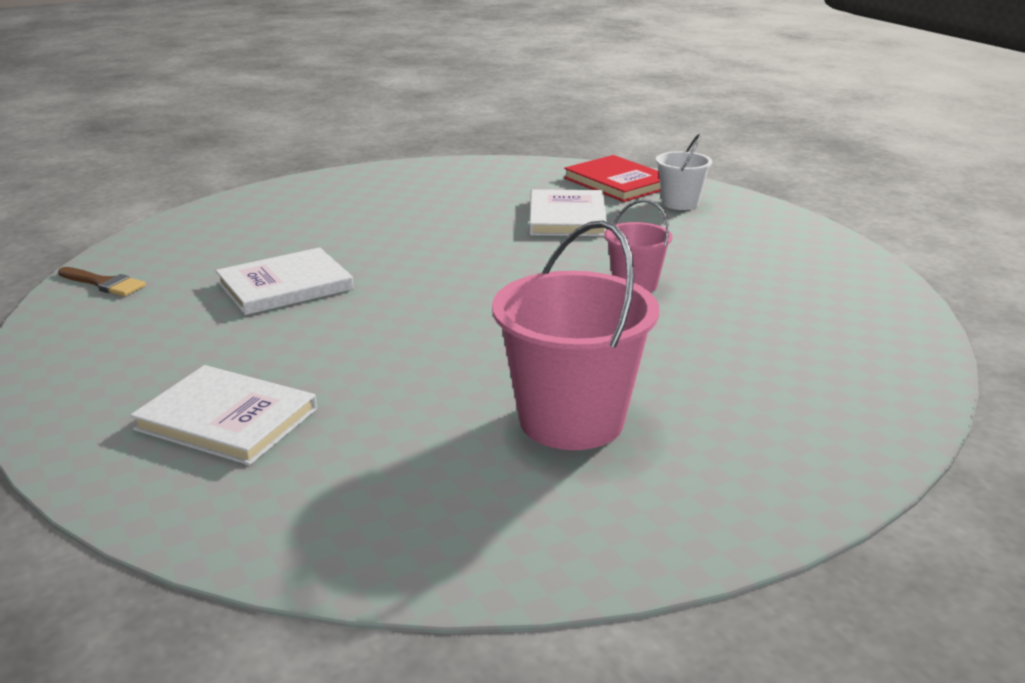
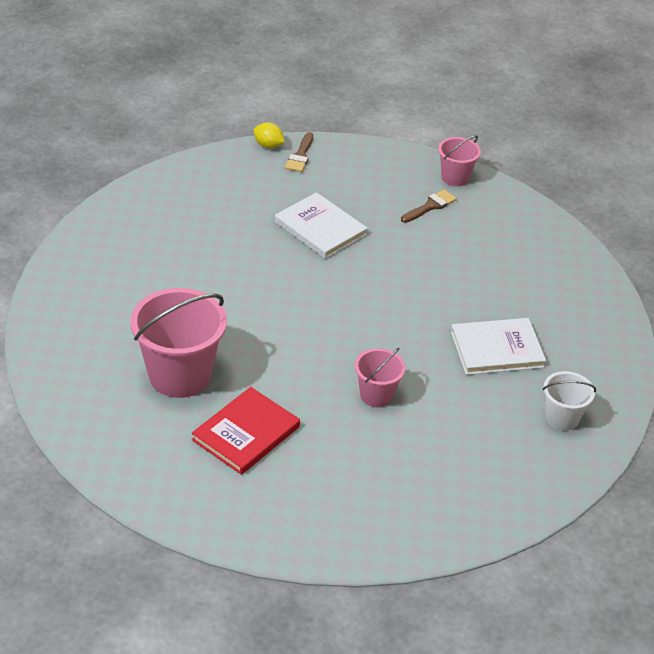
camera: 75 degrees right, 15 degrees up
white book [130,365,317,465] -> none
red book [564,155,661,202] -> red book moved to [192,387,300,475]
none -> yellow lemon [253,122,285,148]
none -> brown brush [401,189,457,223]
none -> pink bucket [438,136,481,186]

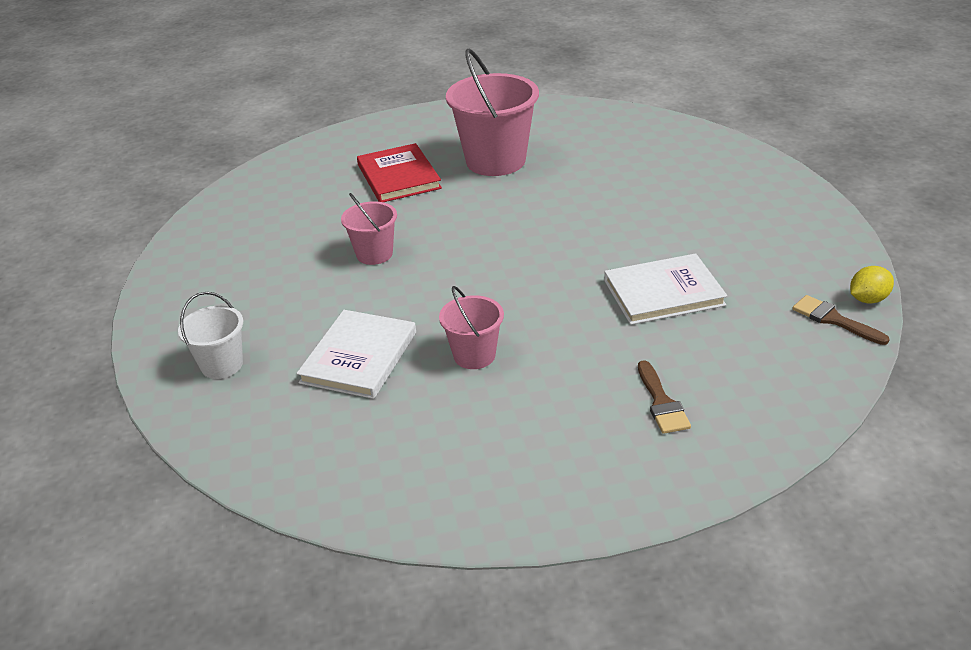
camera: 125 degrees right, 5 degrees down
pink bucket [438,136,481,186] -> pink bucket moved to [439,286,504,369]

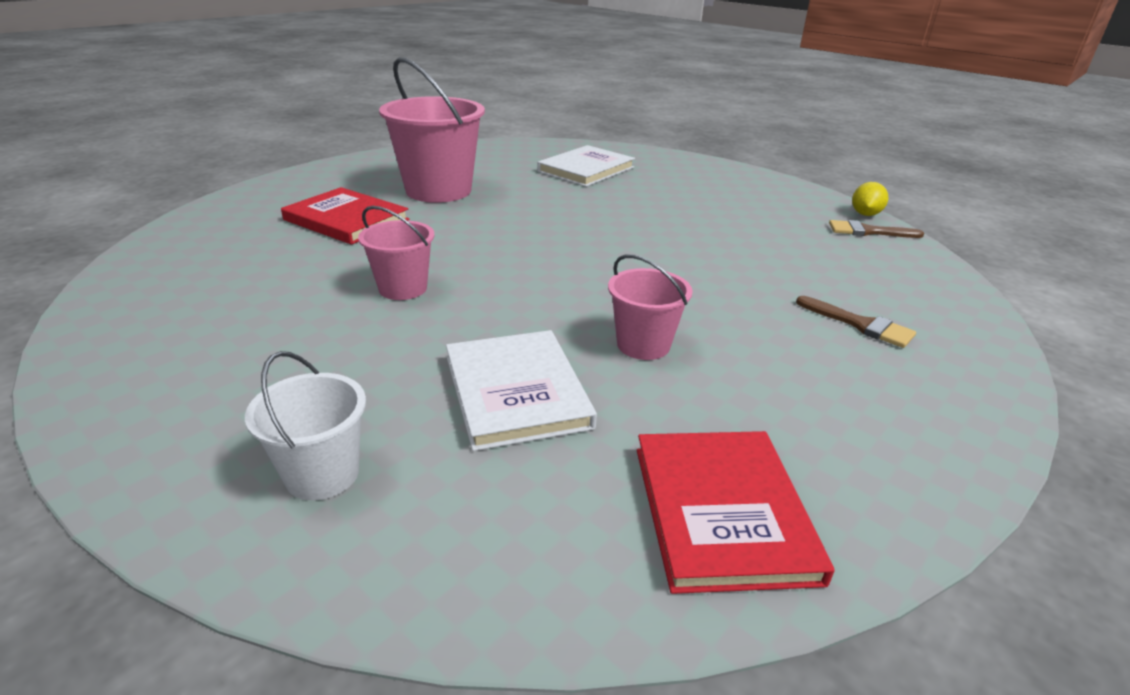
camera: 40 degrees left, 5 degrees down
white book [604,253,727,325] -> white book moved to [537,145,635,187]
none -> red book [637,431,835,594]

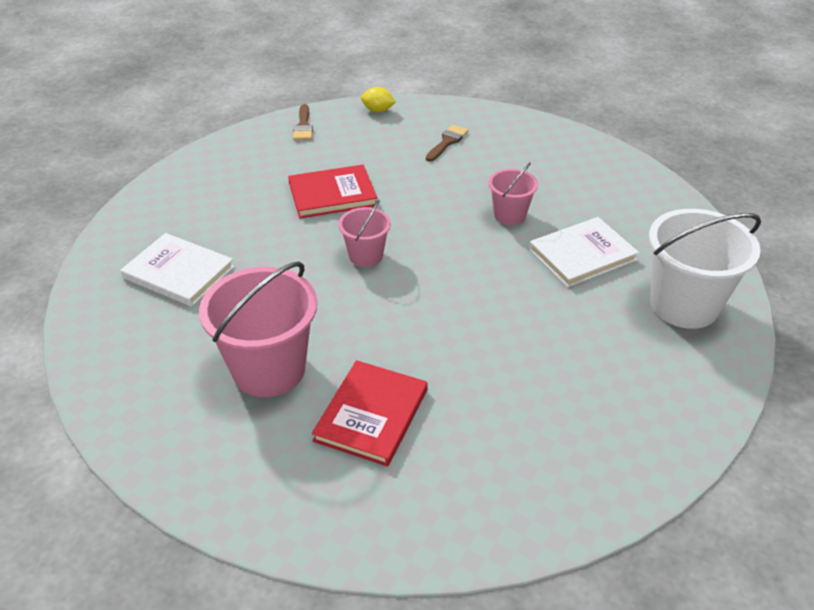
camera: 100 degrees left, 10 degrees up
white bucket [245,351,366,500] -> white bucket [649,209,761,329], size x1.86
pink bucket [358,206,435,300] -> pink bucket moved to [338,200,391,267]
red book [637,431,835,594] -> red book moved to [288,165,378,218]
yellow lemon [852,182,888,216] -> yellow lemon moved to [361,87,396,112]

